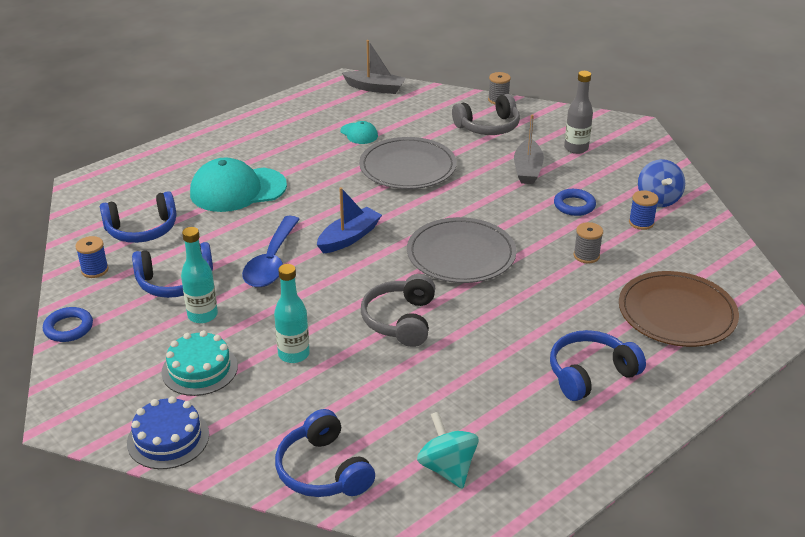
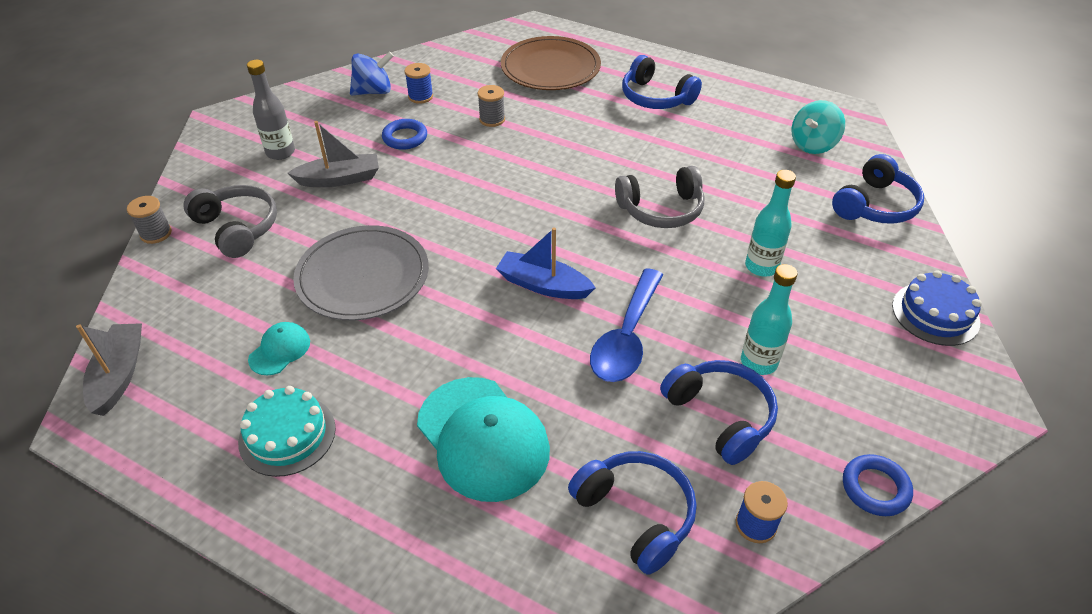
camera: 110 degrees left, 10 degrees up
turquoise cake [161,330,238,396] -> turquoise cake moved to [238,386,336,477]
blue spoon [242,216,300,287] -> blue spoon turned 120 degrees clockwise [590,268,663,382]
grey plate [407,217,516,283] -> none

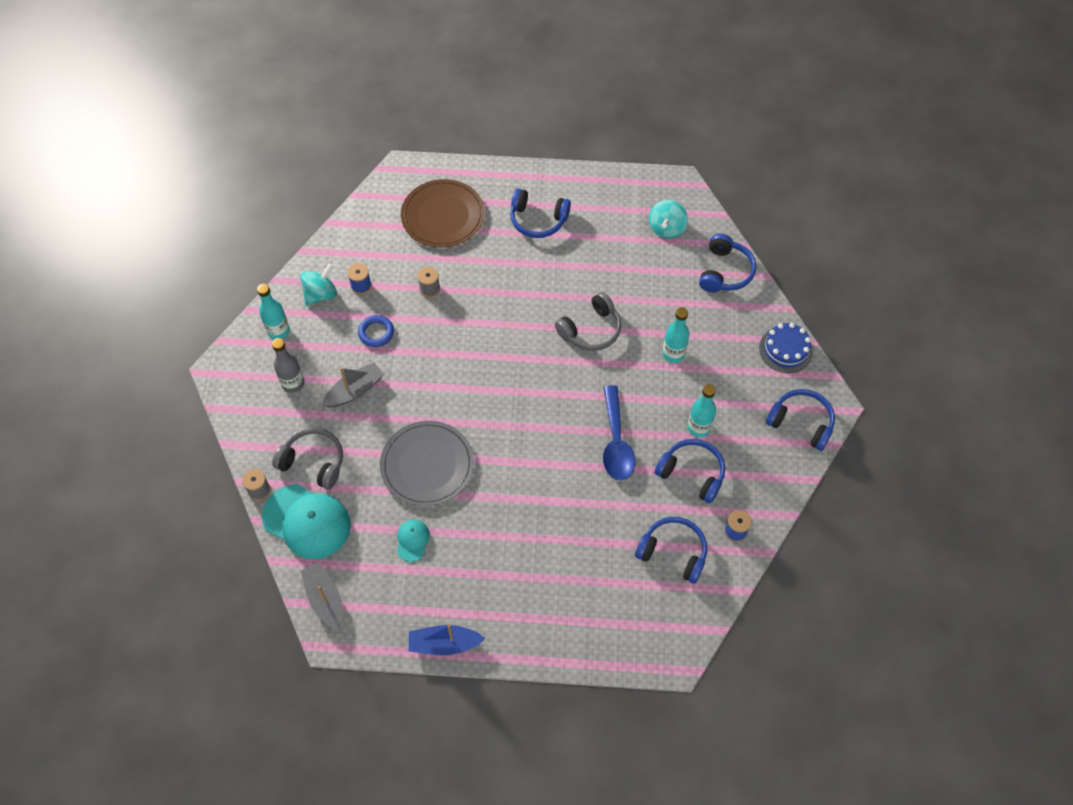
camera: 25 degrees left, 15 degrees up
turquoise cake [238,386,336,477] -> none
blue spinning top [350,51,394,95] -> turquoise spinning top [300,264,337,306]
turquoise cap [417,377,550,502] -> turquoise cap moved to [262,484,351,559]
blue boat [496,227,596,299] -> blue boat moved to [409,625,485,655]
blue ring [843,454,913,516] -> none
none -> turquoise bottle [257,284,290,339]
none -> blue headphones [766,389,835,451]

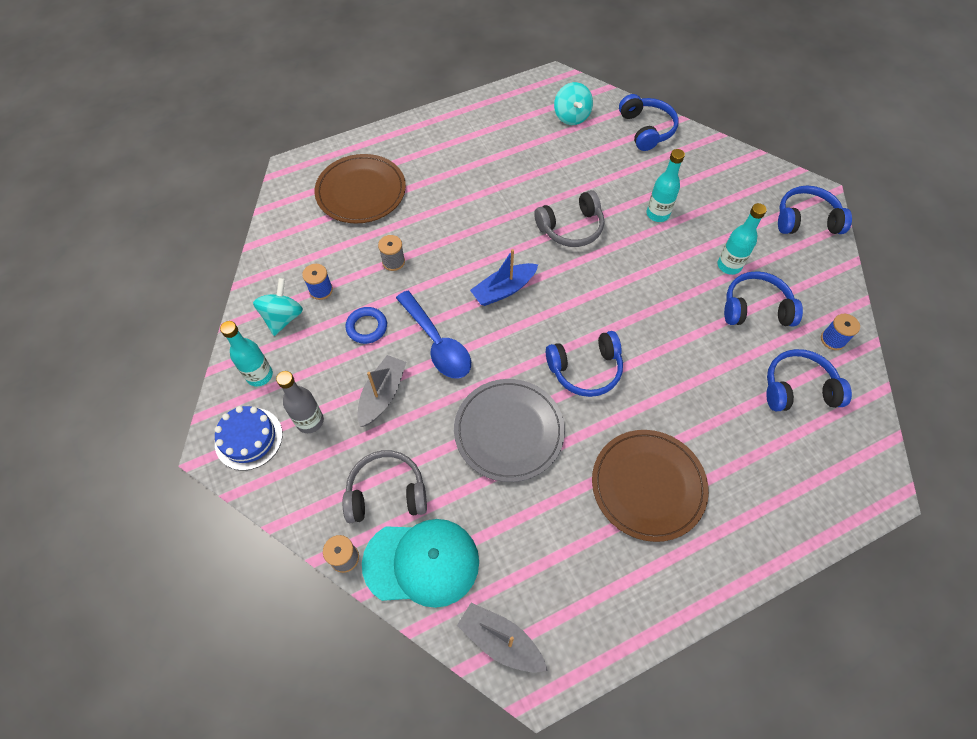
camera: 30 degrees left, 0 degrees up
turquoise cap [397,520,430,562] -> none
blue boat [409,625,485,655] -> blue boat moved to [470,249,538,306]
blue headphones [510,188,571,238] -> blue headphones moved to [546,331,623,397]
grey headphones [555,292,621,351] -> grey headphones turned 45 degrees clockwise [534,190,604,247]
blue spoon [603,385,635,481] -> blue spoon moved to [396,291,471,378]
blue cake [759,323,813,373] -> blue cake moved to [215,406,283,470]
none -> brown plate [592,430,709,542]

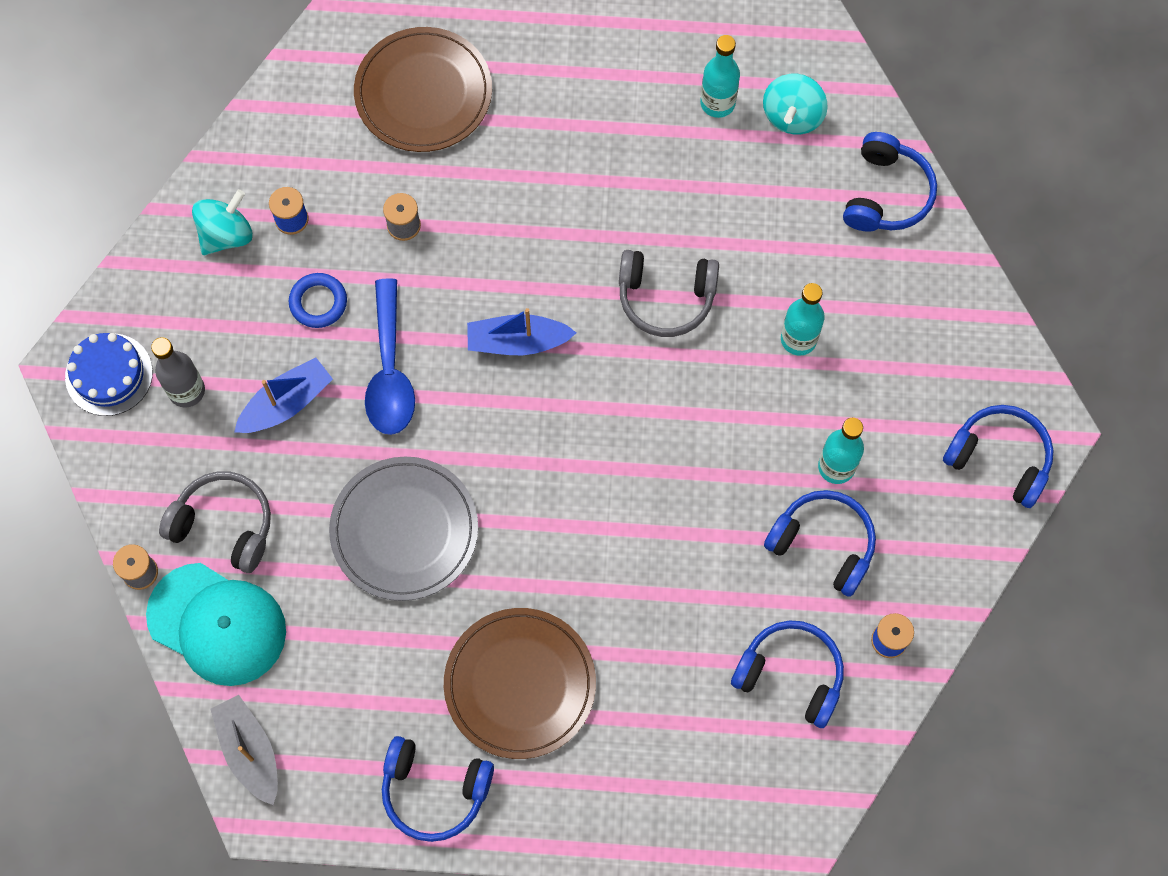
camera: 30 degrees right, 10 degrees up
turquoise bottle [220,321,273,387] -> turquoise bottle moved to [700,35,740,118]
grey boat [357,355,406,427] -> blue boat [234,357,333,433]
blue headphones [546,331,623,397] -> blue headphones moved to [382,736,494,842]

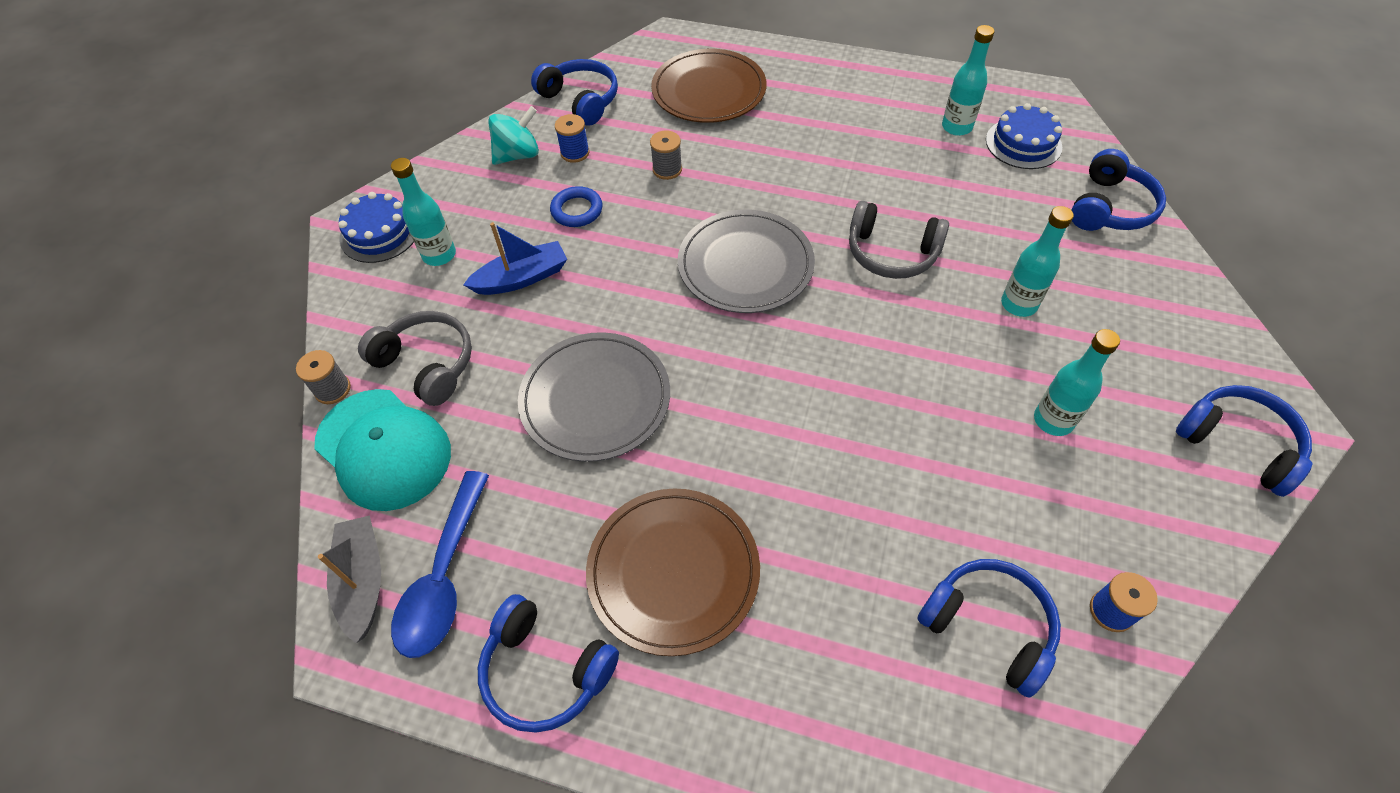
camera: 15 degrees right, 15 degrees down
grey bottle [151,337,205,408] -> turquoise bottle [391,158,456,266]
blue spoon [365,278,415,435] -> blue spoon moved to [391,471,489,658]
blue boat [467,308,576,355] -> grey plate [678,210,815,313]
turquoise spinning top [763,74,828,134] -> blue cake [986,103,1062,169]
blue headphones [764,490,876,597] -> blue headphones moved to [531,59,618,126]

